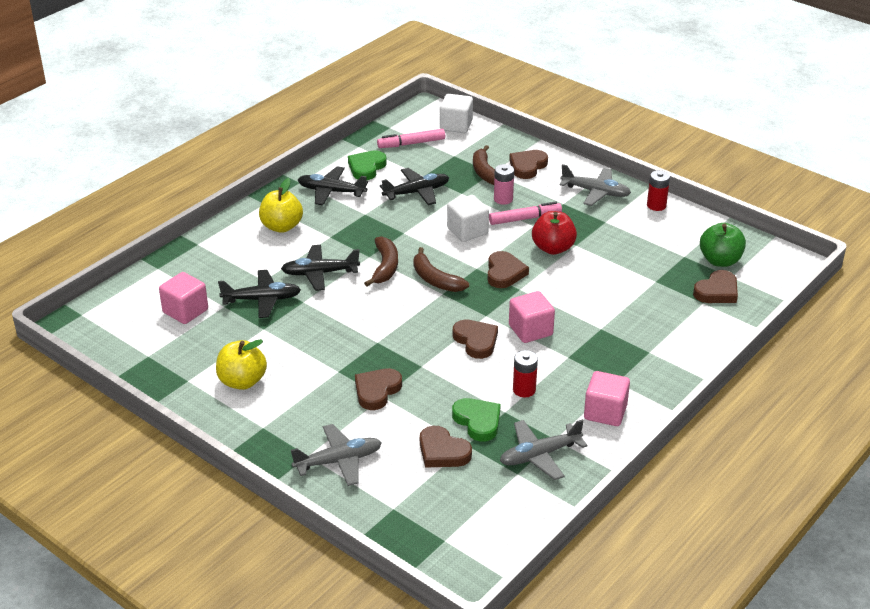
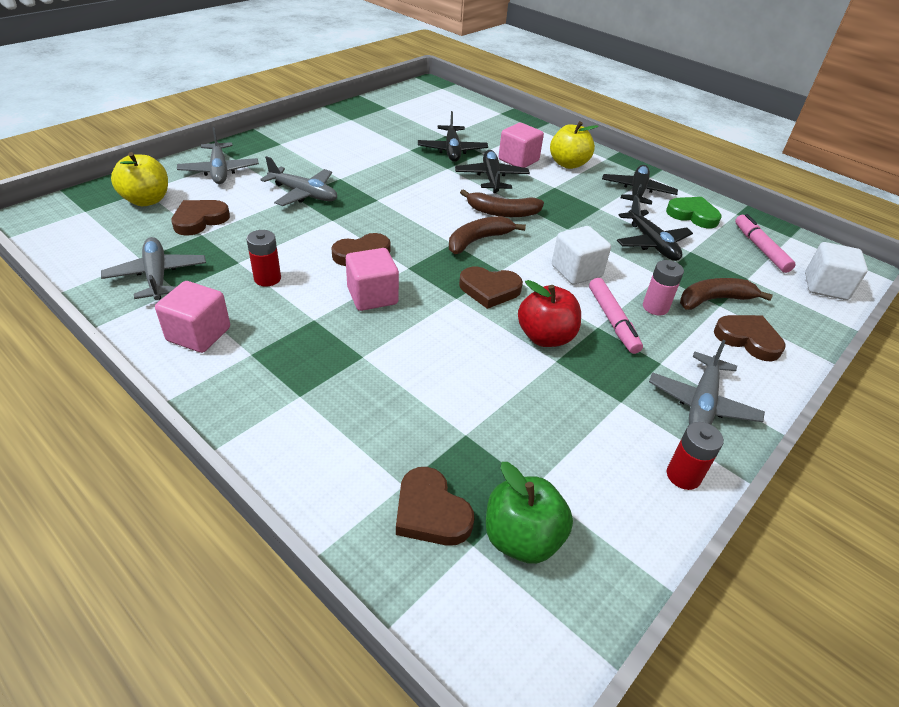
camera: 90 degrees right, 5 degrees up
pink cube [159,272,208,324] -> pink cube moved to [499,123,544,168]
yellow apple [216,339,267,390] -> yellow apple moved to [111,152,168,206]
brown heart [355,368,402,410] -> grey plane [260,156,337,206]
green heart [452,398,501,441] -> none

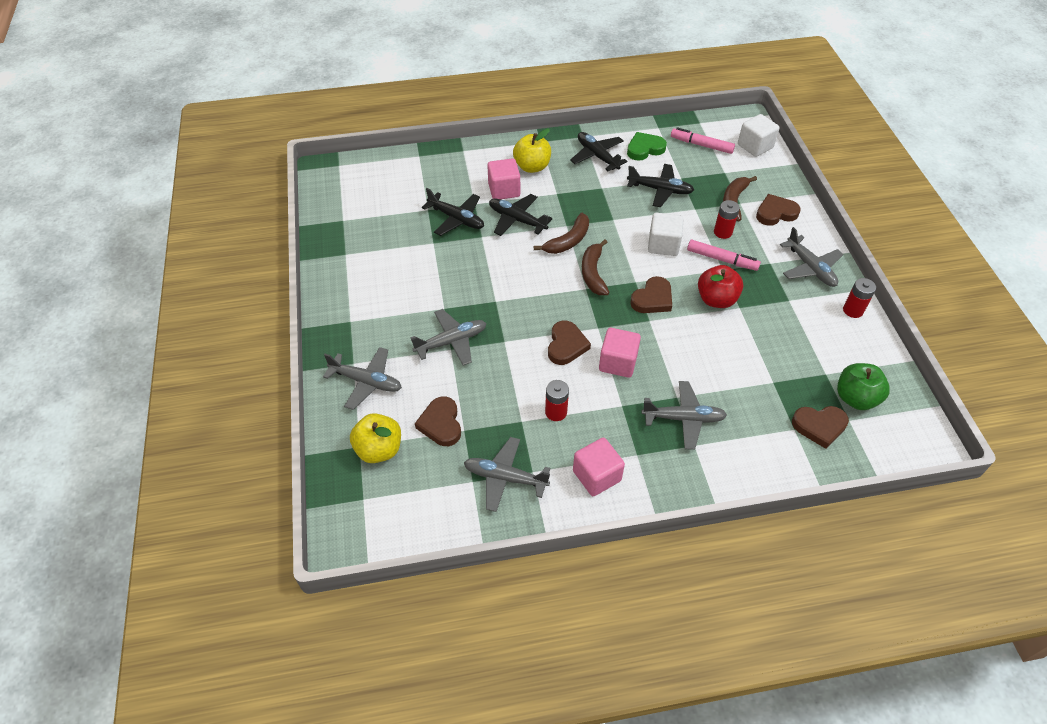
camera: 50 degrees left, 10 degrees up
pink battery [643,260,684,315] -> red battery [714,200,740,239]
none -> grey plane [642,381,727,450]

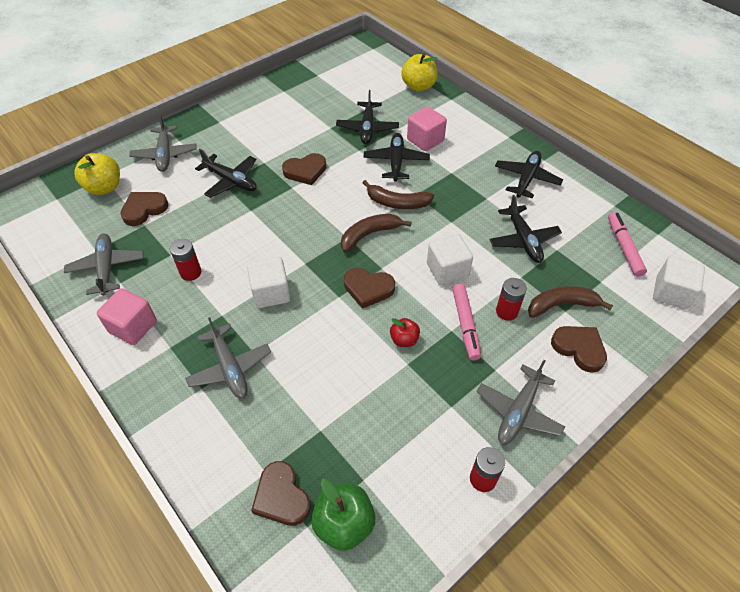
camera: 60 degrees right, 0 degrees up
grey plane [411,309,486,366] -> black plane [195,149,257,198]
yellow apple [513,129,551,173] -> yellow apple moved to [401,53,438,92]
brown heart [548,321,591,365] -> brown heart moved to [282,153,326,185]
pink cube [599,328,641,378] -> white cube [247,257,290,308]
green heart [627,132,667,161] -> none
red apple [698,265,743,308] -> red apple [390,318,420,347], size x0.59

